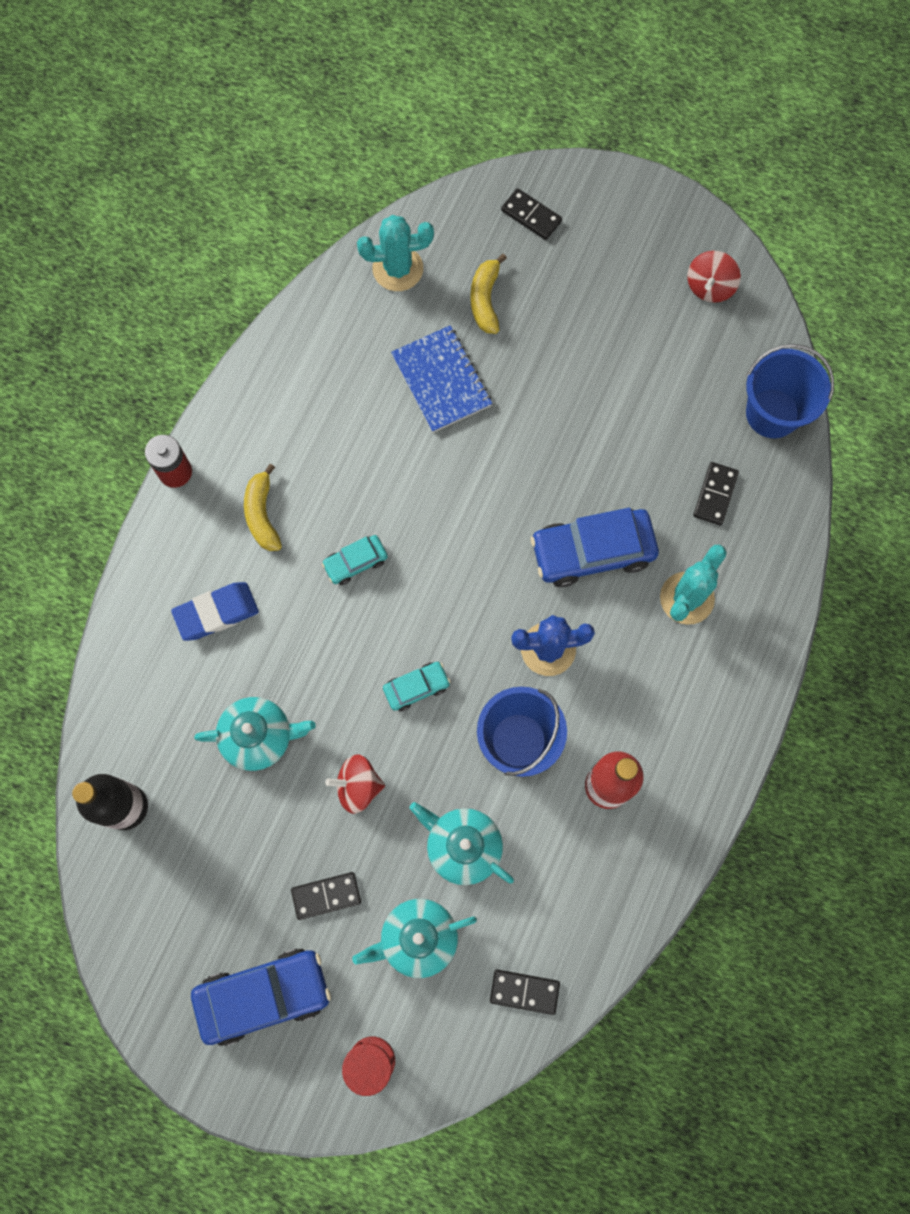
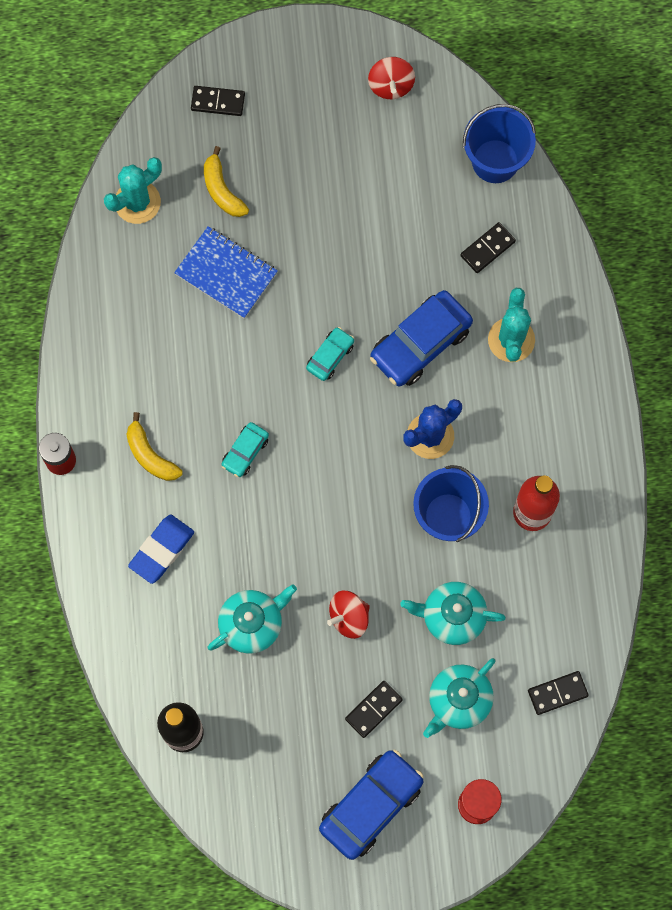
camera: 30 degrees left, 0 degrees up
turquoise car [383,662,450,711] -> turquoise car moved to [306,327,354,381]
black domino [693,462,739,525] -> black domino turned 60 degrees clockwise [460,222,516,273]

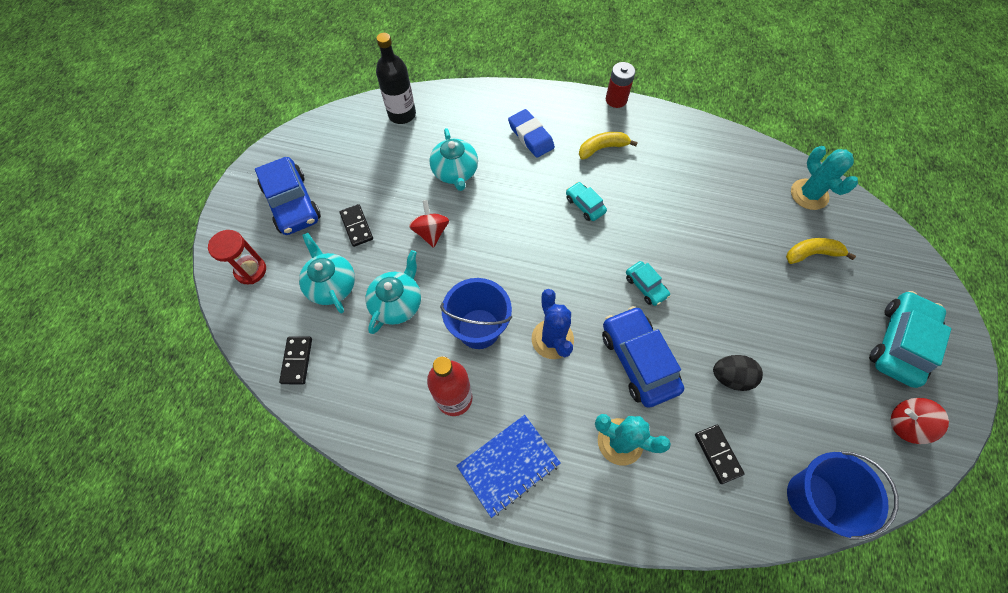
camera: 110 degrees right, 10 degrees down
blue notebook [174,226,278,319] -> blue notebook moved to [457,415,561,518]
black domino [191,86,245,116] -> none
none -> black egg [713,355,763,391]
none -> turquoise car [869,291,951,388]

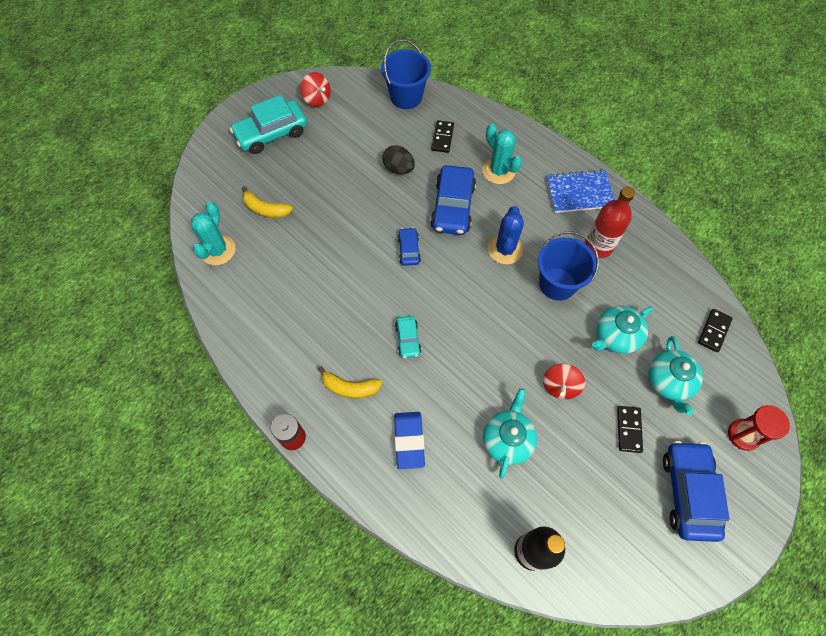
camera: 150 degrees left, 0 degrees up
turquoise car [626,261,670,306] -> blue car [398,227,421,266]

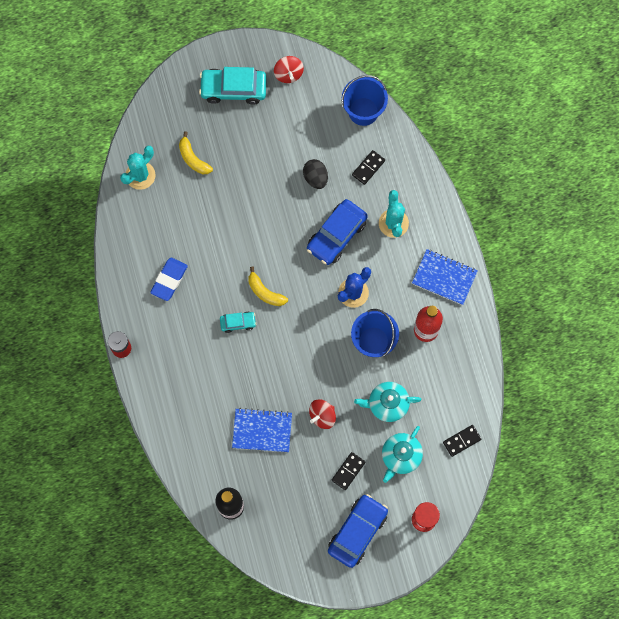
camera: 30 degrees right, 10 degrees up
yellow banana [318,366,382,398] -> yellow banana moved to [248,267,288,306]
blue eraser [394,412,425,469] -> blue eraser moved to [150,258,188,301]
turquoise car [395,316,421,358] -> turquoise car turned 120 degrees counterclockwise [220,312,256,333]
blue car [398,227,421,266] -> none
turquoise teapot [483,388,537,479] -> blue notebook [232,408,292,452]

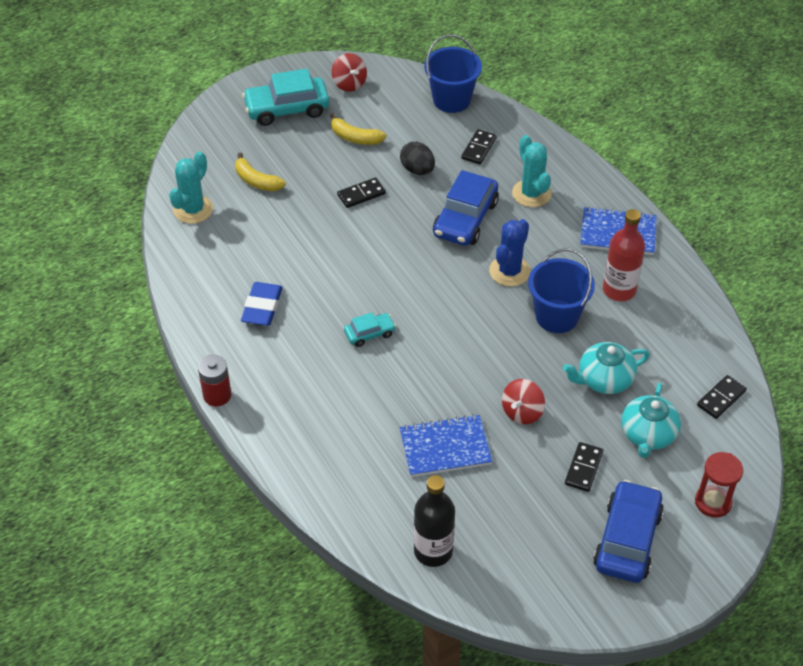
camera: 15 degrees left, 25 degrees down
yellow banana [248,267,288,306] -> yellow banana moved to [330,114,387,145]
none -> black domino [337,177,386,208]

